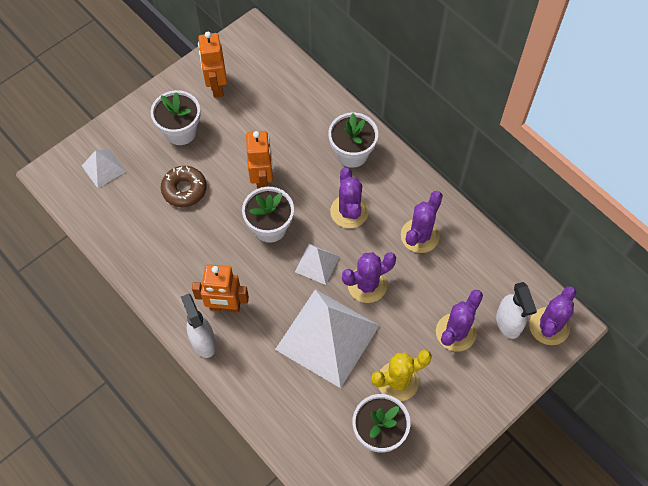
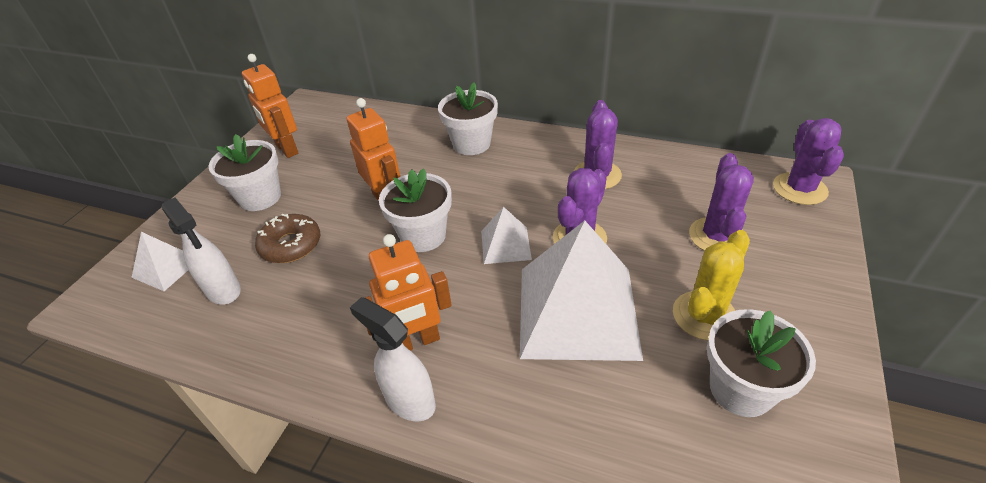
camera: 25 degrees left, 20 degrees down
purple cactus [330,168,369,228] -> none
white spray bottle [496,282,537,339] -> white spray bottle moved to [162,198,241,305]

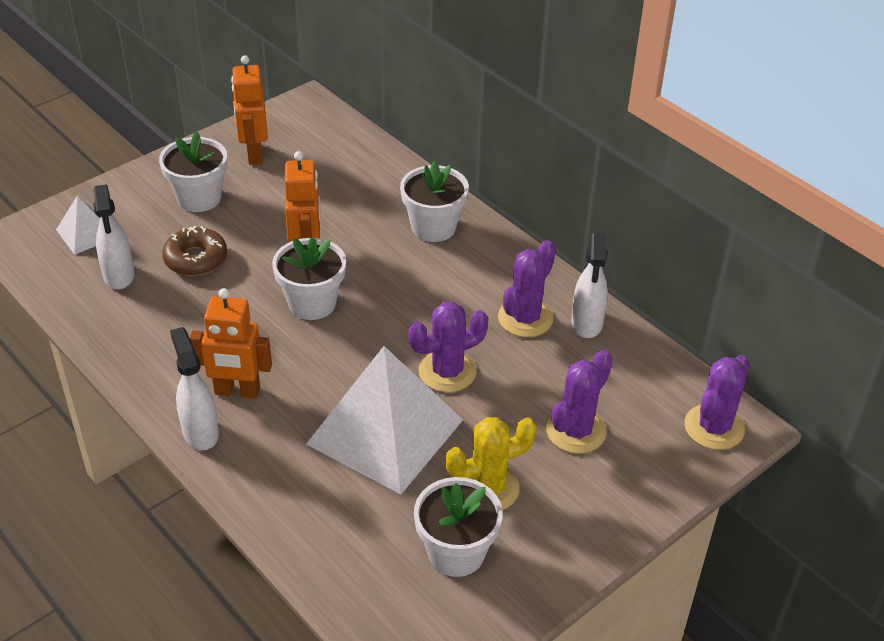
camera: 25 degrees right, 0 degrees up
white pyramid [481,207,532,264] -> none
none -> white spray bottle [571,233,608,338]

